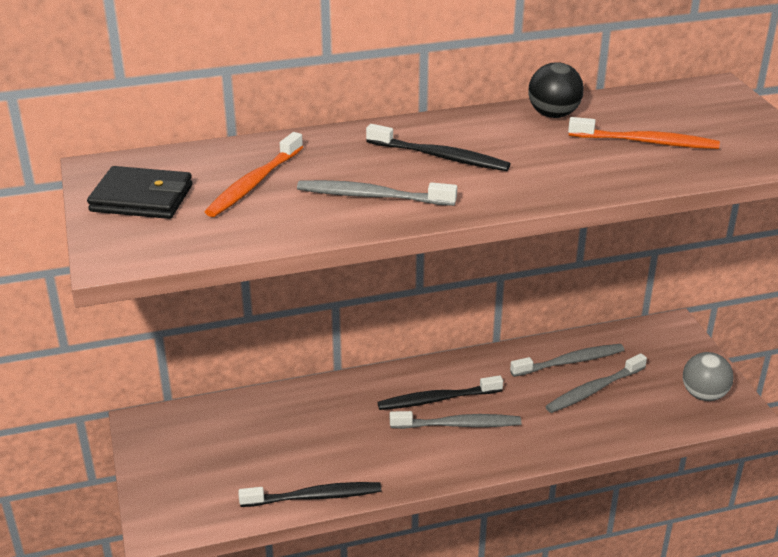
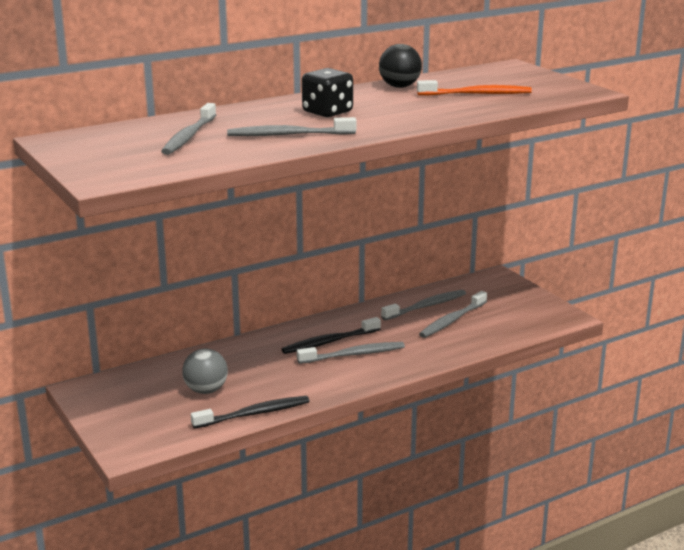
camera: 15 degrees left, 10 degrees down
black wallet [87,166,193,219] -> none
orange toothbrush [205,132,303,217] -> grey toothbrush [161,103,216,155]
black toothbrush [366,124,510,171] -> black dice [302,68,353,118]
grey ball [683,352,734,401] -> grey ball moved to [182,348,228,394]

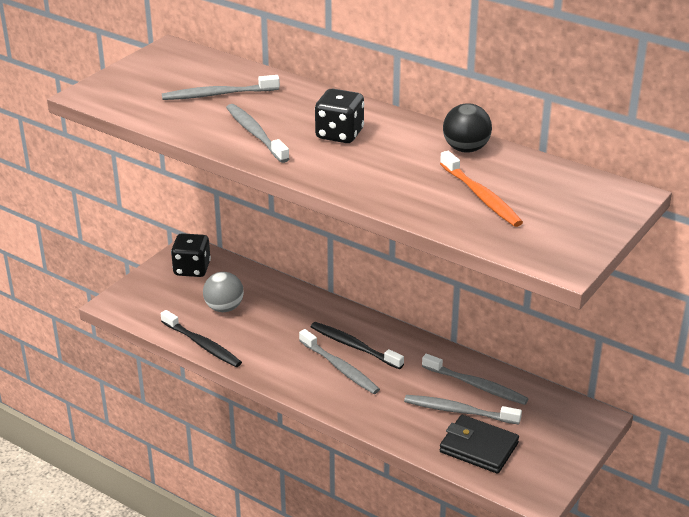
camera: 65 degrees right, 10 degrees up
none -> black dice [171,233,211,277]
none -> black wallet [440,415,519,474]

